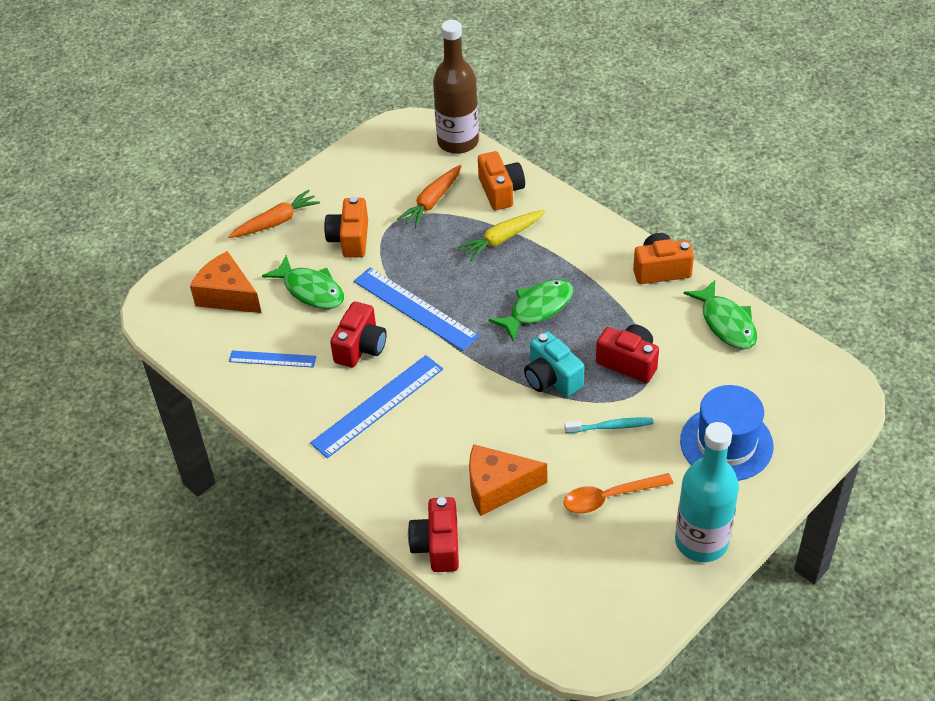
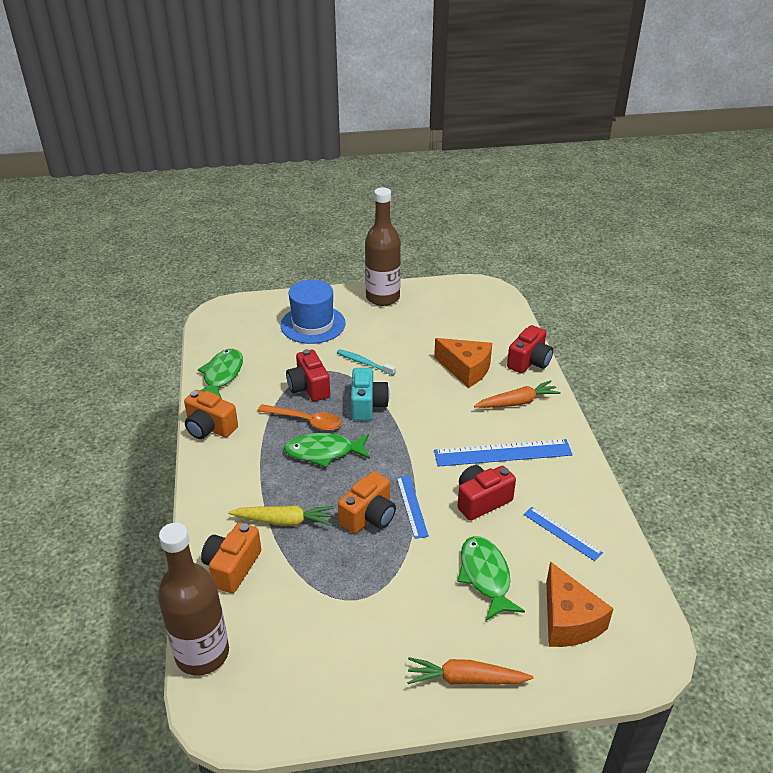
camera: 145 degrees left, 10 degrees down
orange camera [324,196,368,258] -> orange camera moved to [338,471,396,534]
blue ruler [354,267,479,351] -> blue ruler [397,475,429,539], size x0.57
orange carrot [397,165,461,228] -> orange carrot moved to [474,380,561,408]
orange spoon [564,473,673,514] -> orange spoon moved to [258,404,342,431]
turquoise bottle [675,422,739,562] -> brown bottle [365,188,401,306]

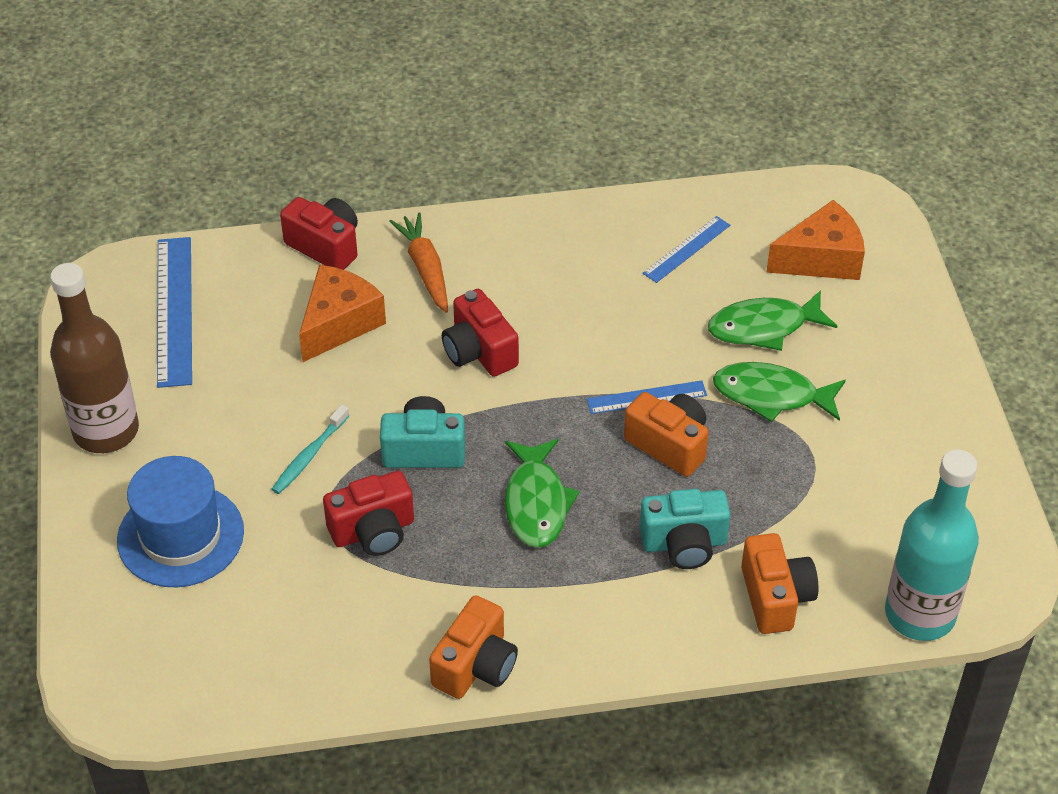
camera: 90 degrees left, 10 degrees up
brown bottle [158,523,229,676] -> turquoise bottle [885,449,979,641]
green fish [198,349,243,399] -> green fish moved to [713,362,846,422]
orange camera [201,523,261,593] -> orange camera turned 120 degrees counterclockwise [741,533,819,634]
yellow carrot [228,506,334,526] -> turquoise camera [640,489,730,569]
orange spoon [258,404,342,431] -> none
orange carrot [407,657,533,684] -> none
blue ruler [434,439,573,467] -> blue ruler moved to [157,237,192,388]
red camera [458,465,516,521] -> red camera moved to [442,289,519,377]

